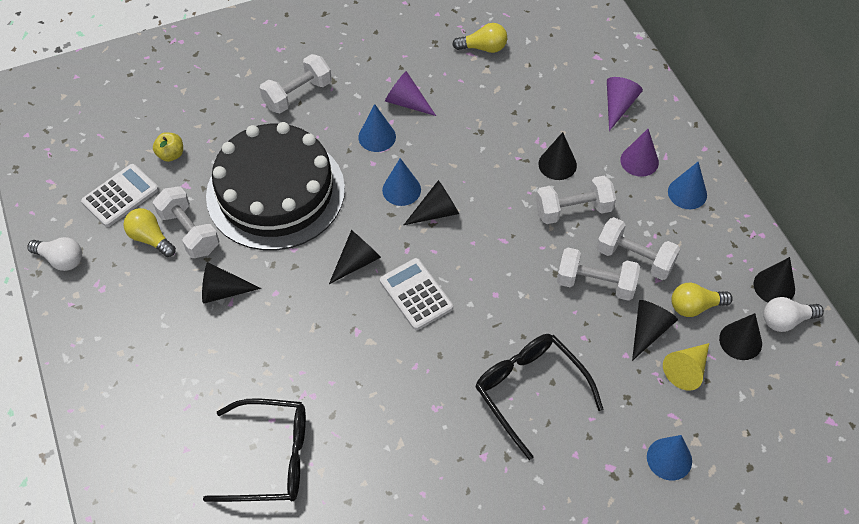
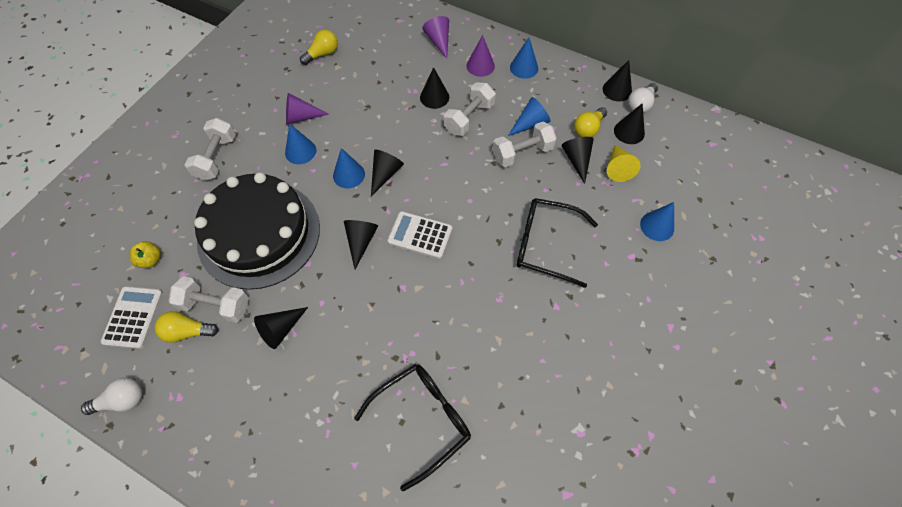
camera: 40 degrees left, 5 degrees up
white dumbbell [596,217,680,280] -> blue cone [508,97,551,136]

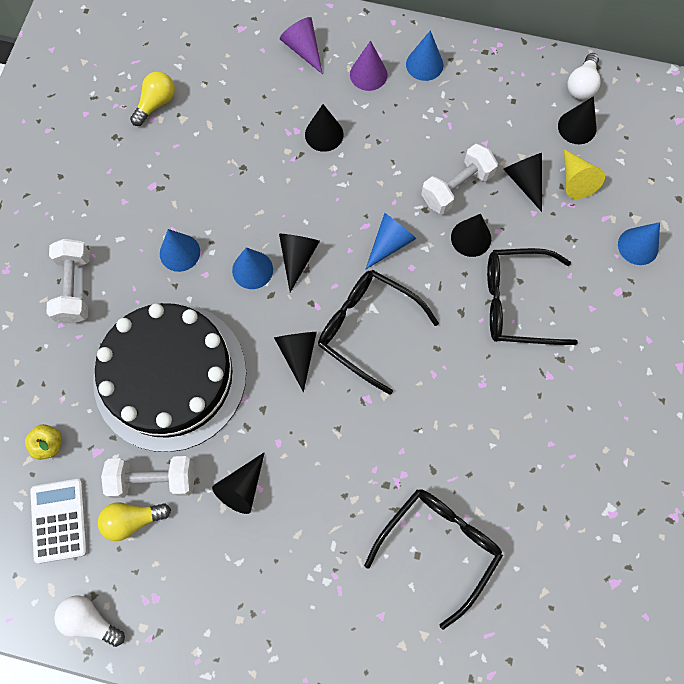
camera: 15 degrees left, 10 degrees up
white light bulb [81,378,142,415] -> white light bulb turned 120 degrees counterclockwise [54,595,125,647]
purple cone [286,93,329,125] -> none
white calculator [387,211,453,259] -> black glasses [318,270,439,395]
white dumbbell [444,82,496,136] -> none
blue cone [508,97,551,136] -> blue cone moved to [366,213,416,269]
yellow light bulb [574,107,607,137] -> none
black cone [603,60,632,101] -> black cone moved to [451,214,491,257]

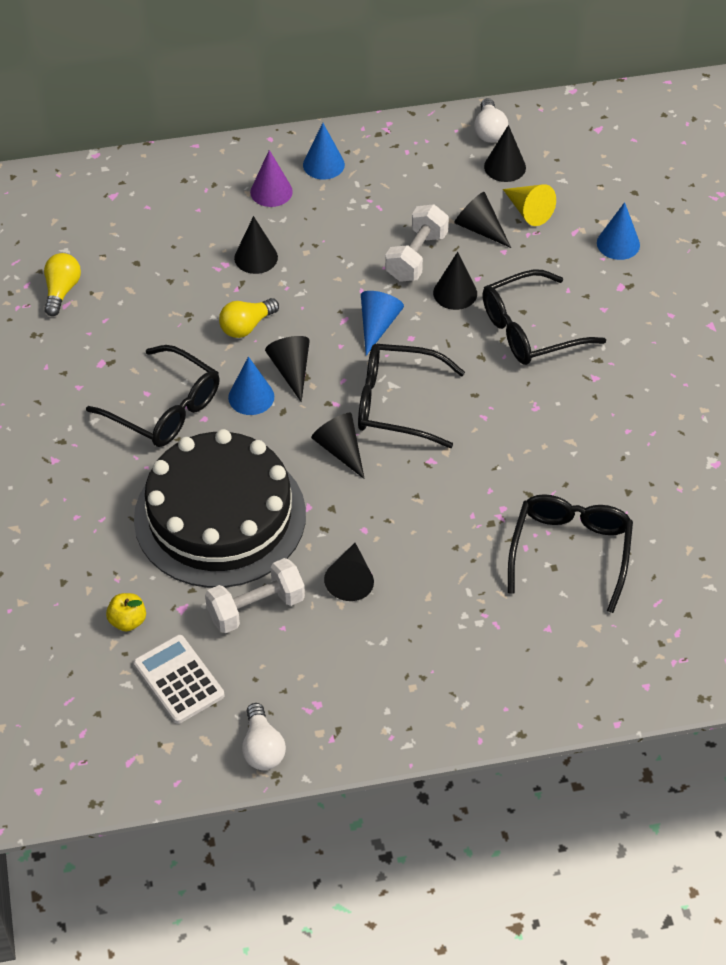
camera: 25 degrees left, 20 degrees down
white dumbbell [46,239,90,324] -> none
white light bulb [54,595,125,647] -> white light bulb turned 105 degrees counterclockwise [242,703,286,770]
yellow light bulb [98,502,171,541] -> yellow light bulb moved to [219,298,279,338]
blue cone [160,229,200,272] -> black glasses [86,345,219,447]
purple cone [280,17,323,74] -> none

